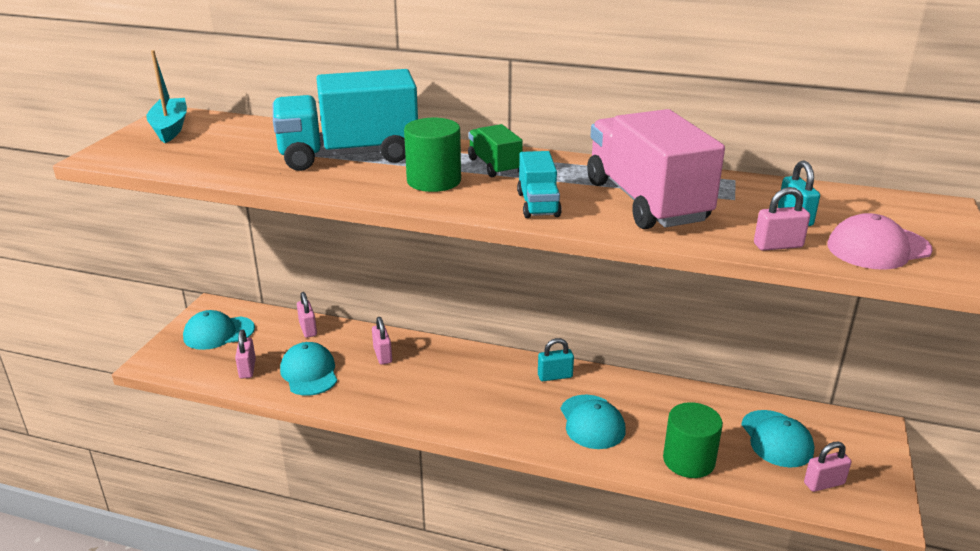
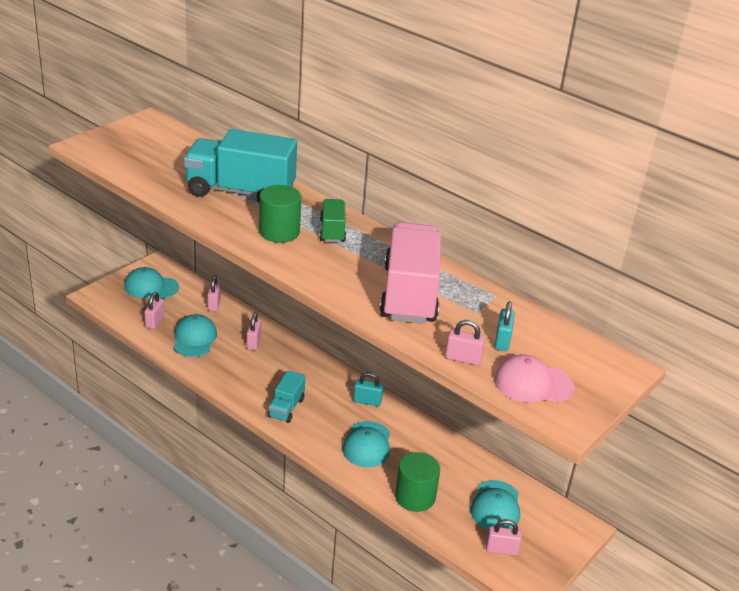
camera: 20 degrees right, 5 degrees up
turquoise boat [146,50,187,143] -> none
turquoise truck [517,151,562,218] -> turquoise truck moved to [268,370,306,423]

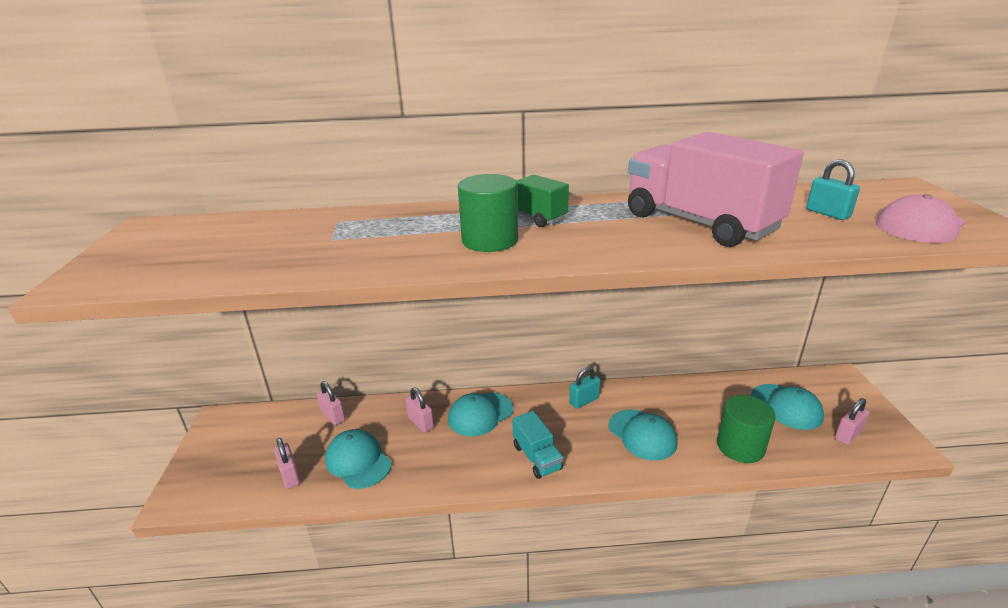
camera: 40 degrees left, 5 degrees down
turquoise cap [124,267,179,299] -> turquoise cap moved to [448,393,513,436]
turquoise truck [184,129,297,203] -> none
pink padlock [445,320,485,365] -> none

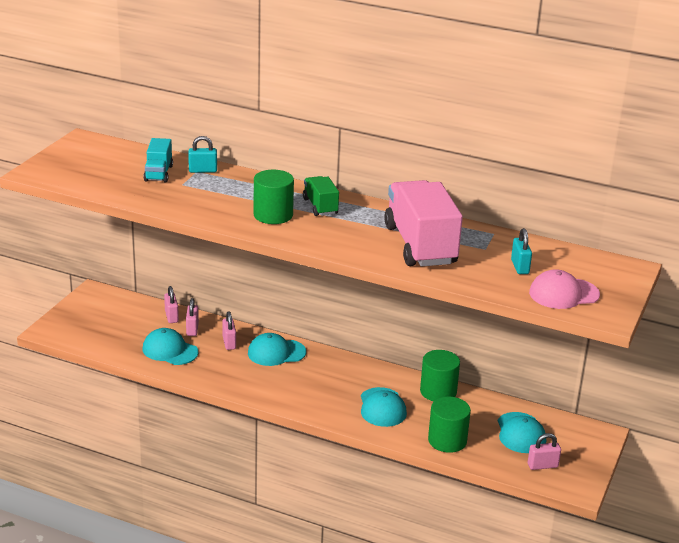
camera: 25 degrees right, 0 degrees up
pink padlock [274,438,300,489] -> pink padlock moved to [186,298,199,336]
turquoise cap [325,429,392,489] -> turquoise cap turned 45 degrees counterclockwise [143,328,198,365]
turquoise truck [512,411,563,479] -> turquoise truck moved to [144,138,173,183]
turquoise padlock [569,367,600,409] -> turquoise padlock moved to [188,136,217,173]
none -> green cylinder [420,350,460,401]

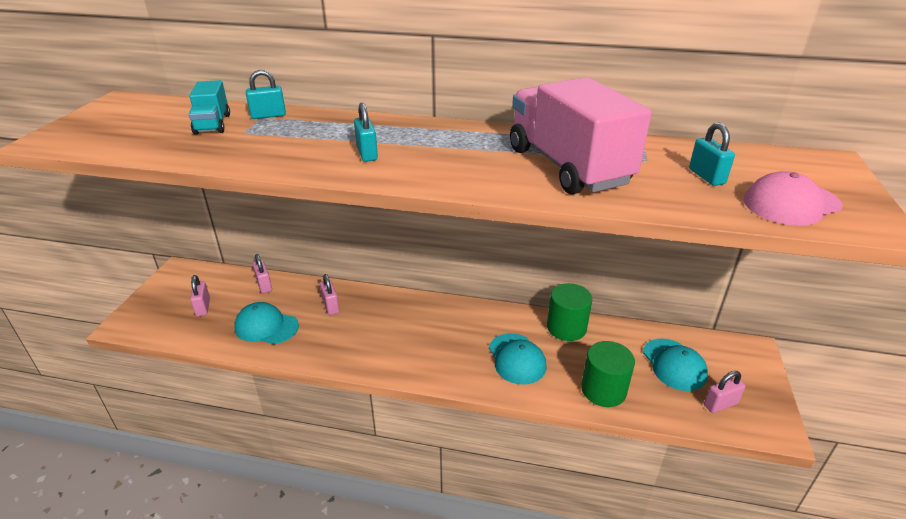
camera: 10 degrees left, 5 degrees up
pink padlock [186,298,199,336] -> pink padlock moved to [190,275,210,317]
turquoise cap [248,333,306,366] -> none
green cylinder [254,170,294,224] -> turquoise padlock [354,102,378,162]
green truck [303,176,339,216] -> none

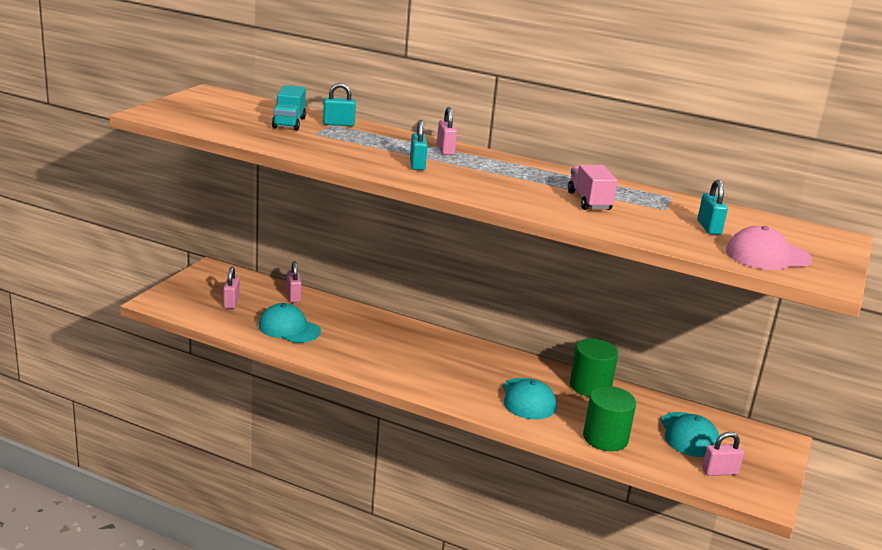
camera: 10 degrees right, 10 degrees down
pink padlock [320,274,339,315] -> pink padlock moved to [437,107,457,155]
pink truck [510,77,652,194] -> pink truck [568,165,617,210], size x0.49

